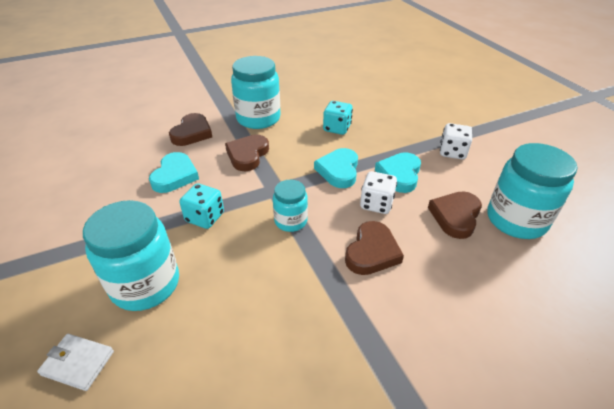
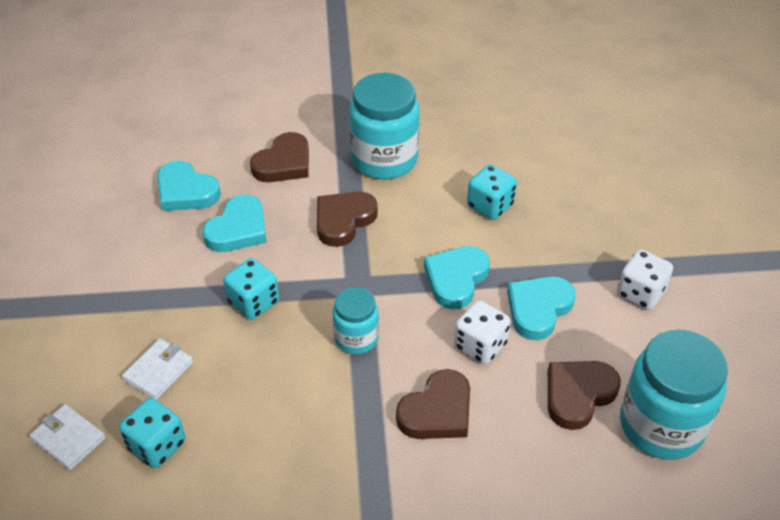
camera: 20 degrees right, 5 degrees up
turquoise jar [83,200,179,311] -> white wallet [122,339,193,400]
none -> turquoise dice [119,398,186,468]
none -> turquoise heart [157,161,221,211]

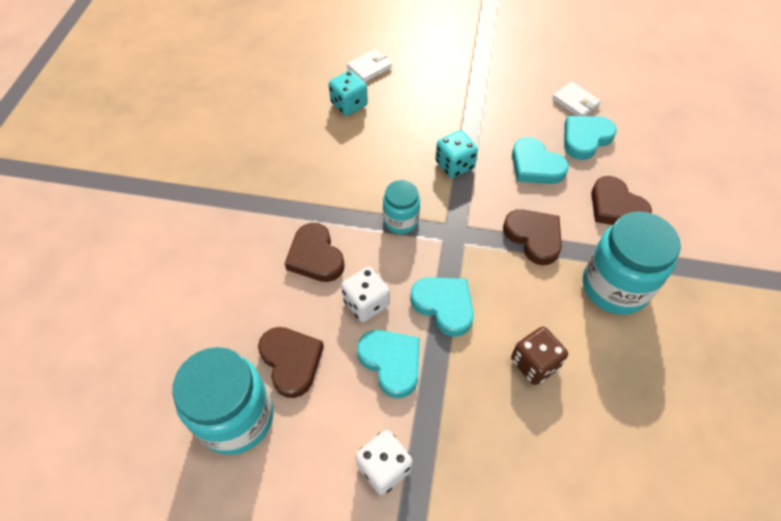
camera: 105 degrees right, 10 degrees up
white wallet [122,339,193,400] -> white wallet moved to [552,82,601,116]
turquoise dice [467,165,517,220] -> brown dice [511,326,568,385]

